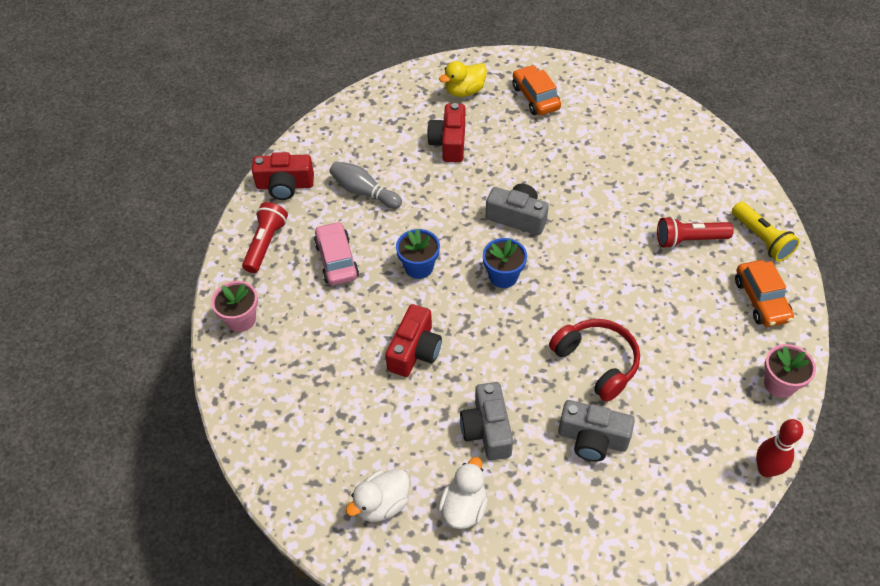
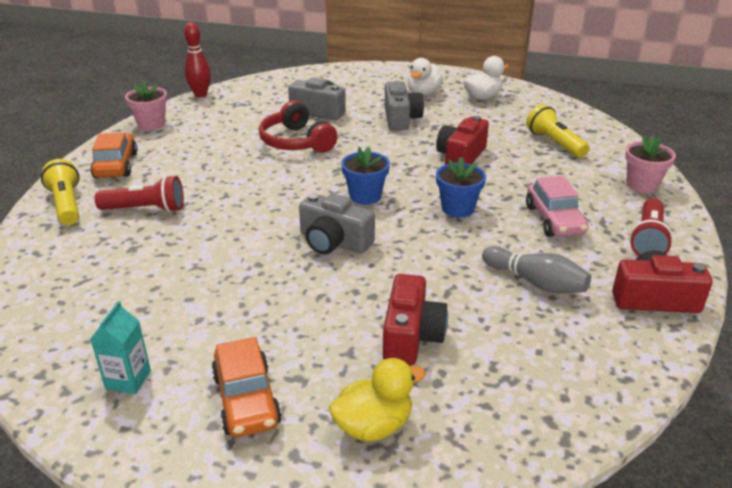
camera: 175 degrees left, 20 degrees down
none -> turquoise carton [90,301,151,394]
none -> yellow flashlight [526,104,589,158]

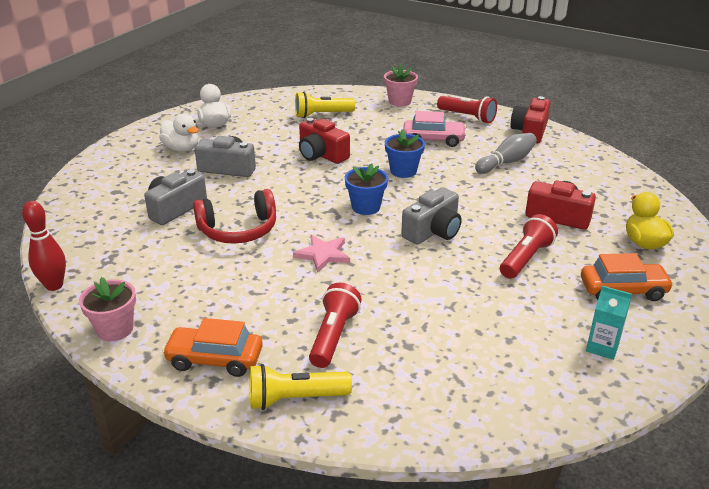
camera: 75 degrees left, 0 degrees up
none -> pink star [293,235,350,273]
none -> red flashlight [500,214,558,279]

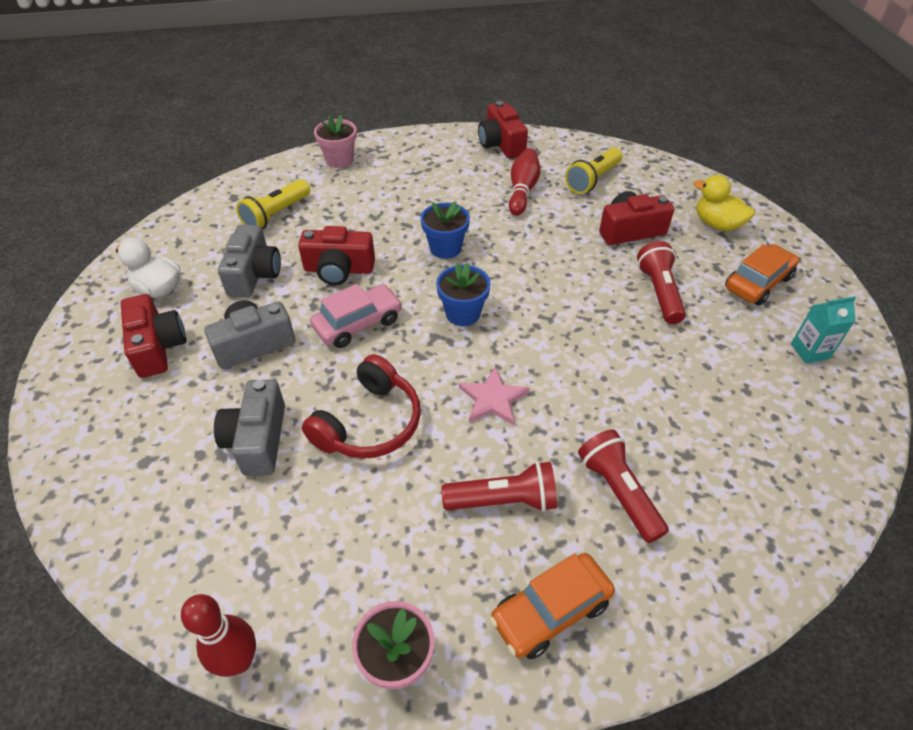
camera: 40 degrees left, 15 degrees up
white duck [159,113,199,152] -> red camera [121,294,186,378]
yellow flashlight [250,364,352,410] -> yellow flashlight moved to [565,148,622,194]
grey camera [401,187,462,245] -> grey camera moved to [218,225,281,297]
pink car [403,111,467,147] -> pink car moved to [310,284,403,348]
red flashlight [437,96,497,123] -> red flashlight moved to [441,461,557,512]
grey bowling pin [475,133,537,174] -> red bowling pin [509,148,540,215]

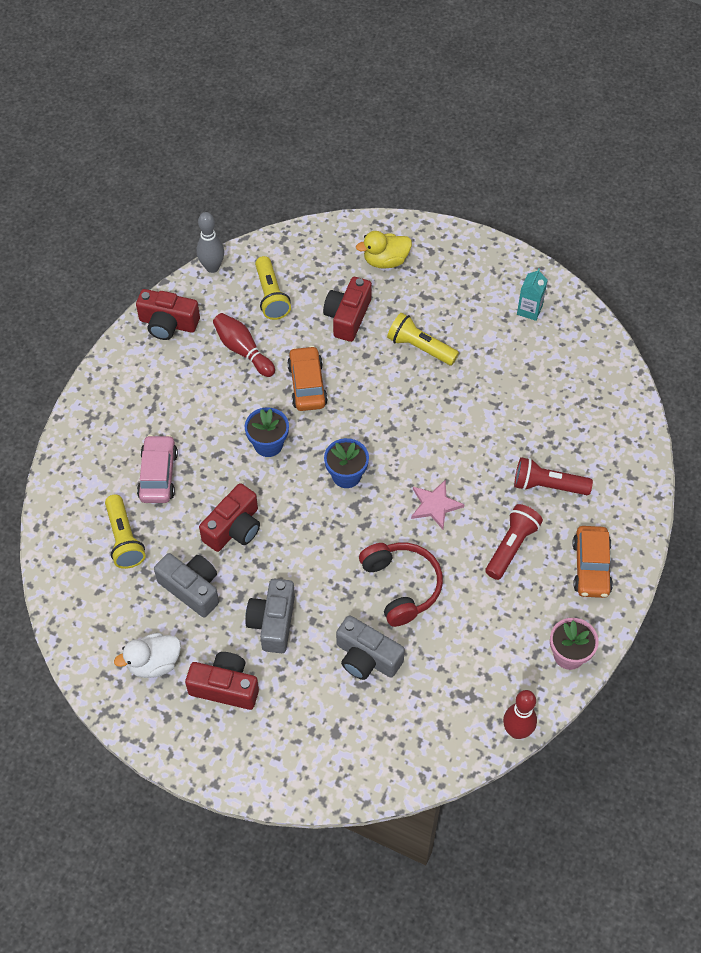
camera: 55 degrees left, 10 degrees up
pink car [310,284,403,348] -> pink car moved to [137,435,178,503]
pink flower pot [314,115,357,168] -> none
red flashlight [637,241,686,324] -> yellow flashlight [387,313,459,365]
orange car [725,244,799,306] -> orange car moved to [287,346,328,411]
none -> grey bowling pin [197,212,224,273]

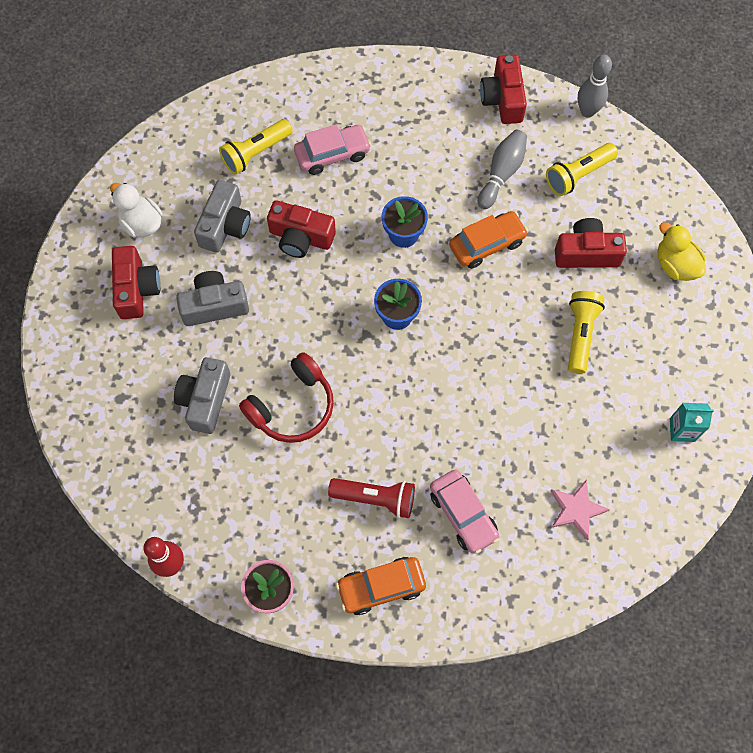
camera: 70 degrees right, 10 degrees up
red bowling pin [213,313,275,377] -> grey bowling pin [478,130,527,209]
pink star [411,479,465,530] -> pink star moved to [550,479,610,541]
red flashlight [514,457,593,495] -> pink car [430,469,499,554]

